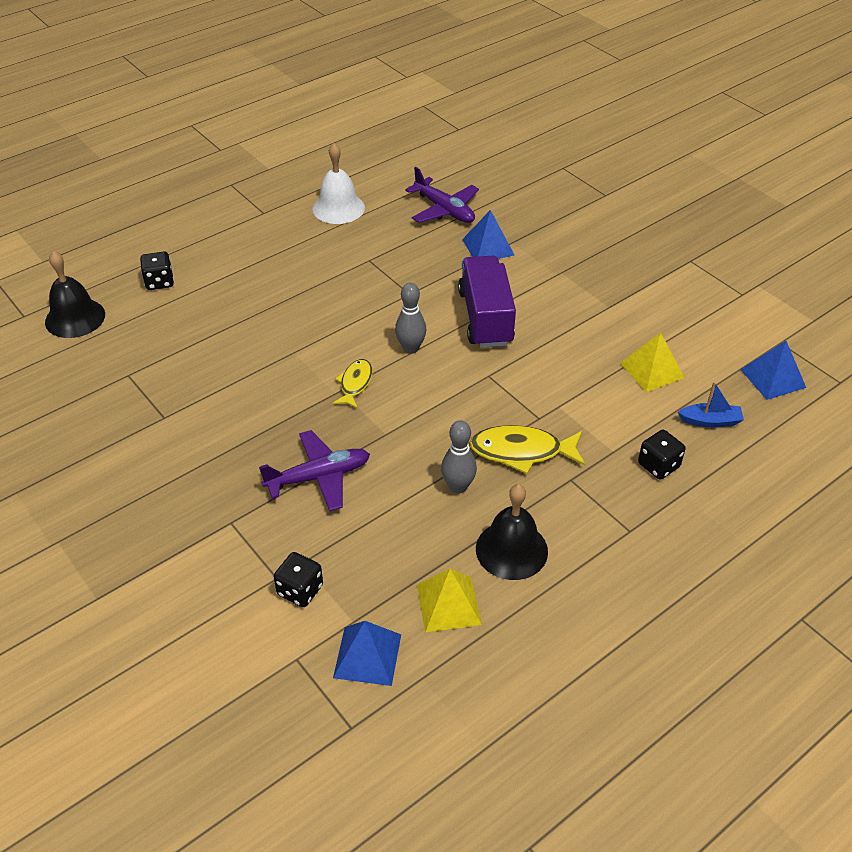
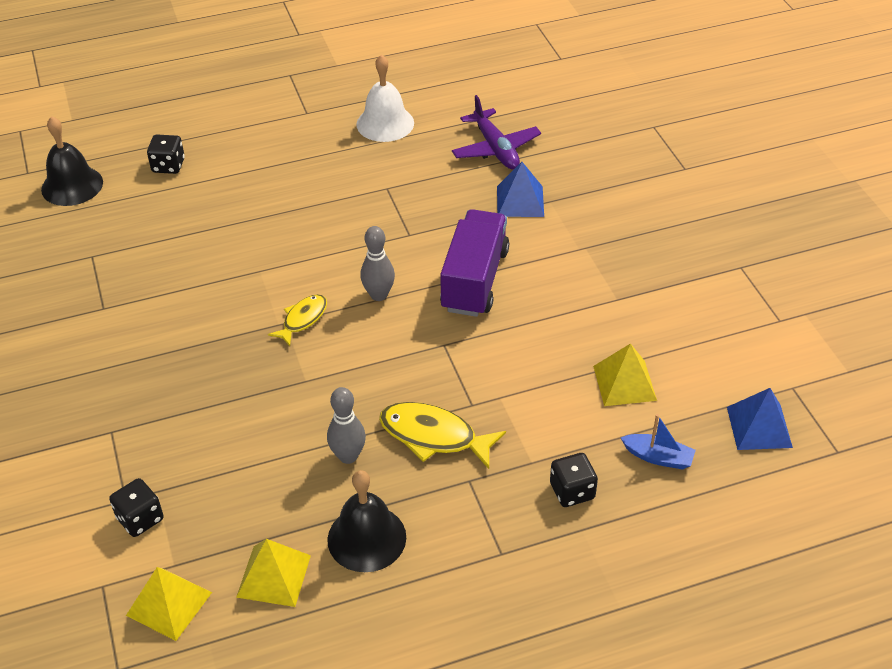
camera: 20 degrees right, 0 degrees up
purple plane [259,430,370,511] -> none
blue pyramid [333,621,401,686] -> yellow pyramid [126,567,212,641]

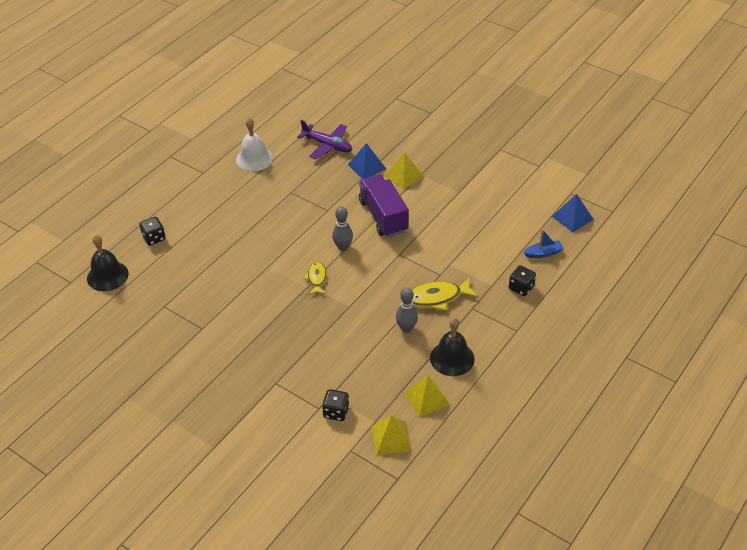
camera: 35 degrees left, 0 degrees up
yellow pyramid [593,343,657,406] -> yellow pyramid moved to [385,153,424,190]

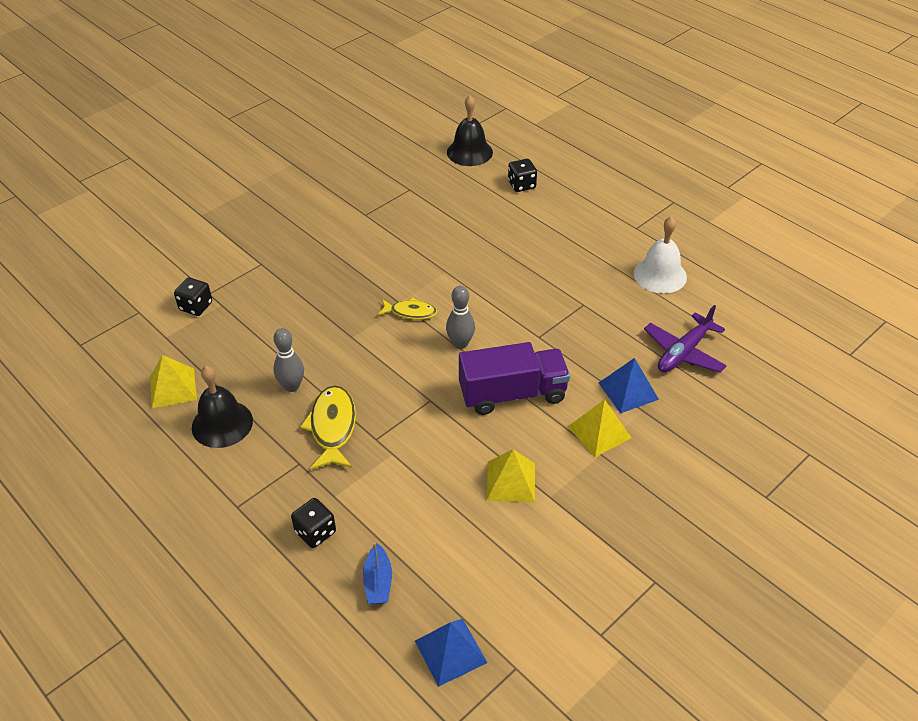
camera: 100 degrees right, 0 degrees up
yellow pyramid [372,416,412,456] -> yellow pyramid moved to [486,449,535,502]

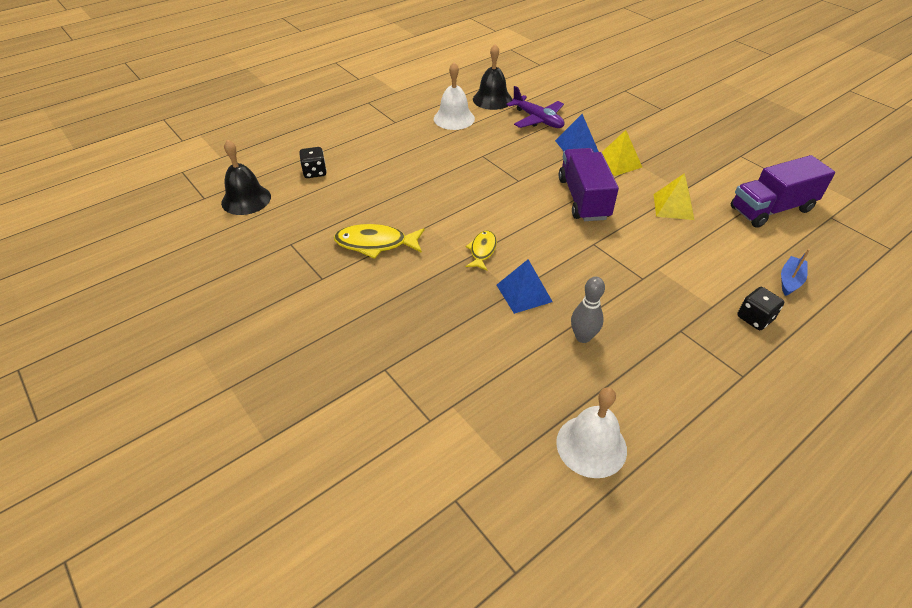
camera: 85 degrees left, 0 degrees up
yellow pyramid [150,355,197,408] -> white bell [556,388,627,478]
black dice [174,277,212,316] -> none
black bell [192,366,253,448] -> black bell moved to [473,44,512,110]
yellow fish [300,385,356,470] -> yellow fish moved to [334,224,424,259]
blue boat [363,543,392,604] -> blue boat turned 60 degrees counterclockwise [781,249,810,296]
blue pyramid [415,619,487,687] -> blue pyramid moved to [497,259,553,314]
grey bowling pin [446,286,475,349] -> none
none -> purple truck [731,155,835,228]

